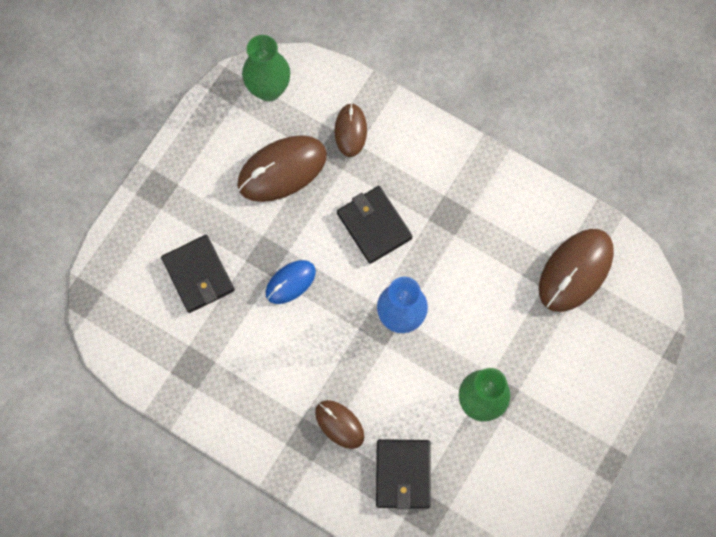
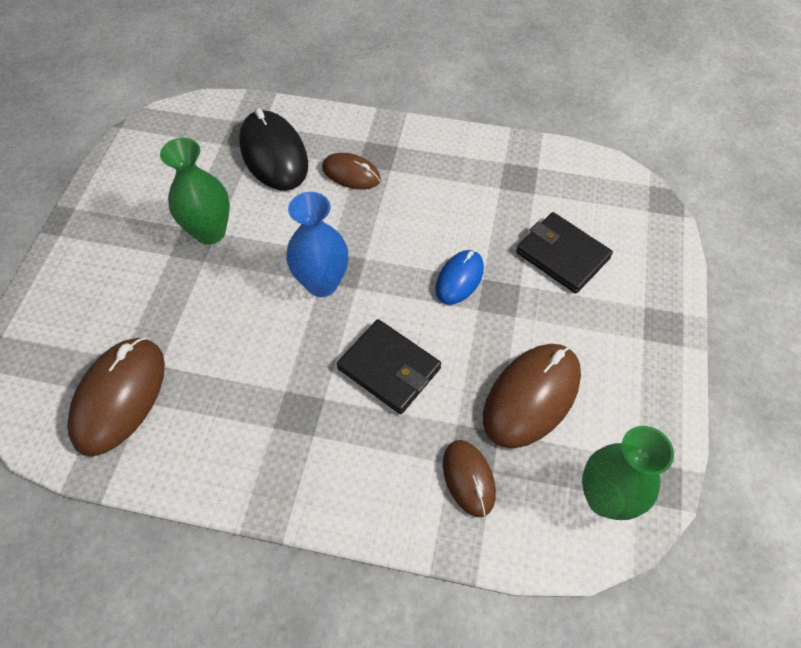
camera: 160 degrees right, 15 degrees down
black wallet [376,439,431,509] -> black mouse [239,108,308,191]

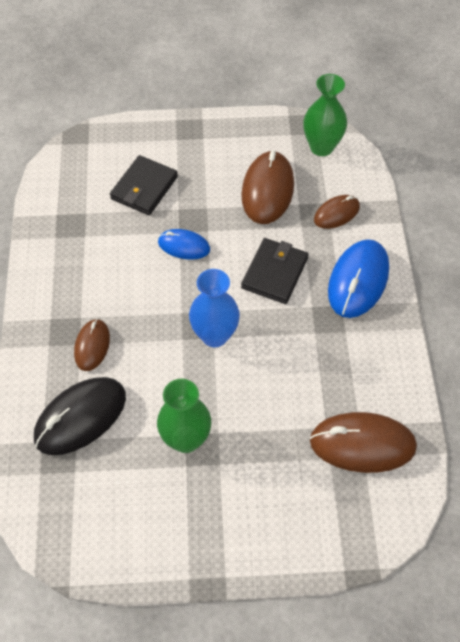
camera: 105 degrees left, 0 degrees up
brown mouse [483,344,581,448] -> brown mouse turned 75 degrees clockwise [241,150,294,224]
none -> blue mouse [328,239,389,318]

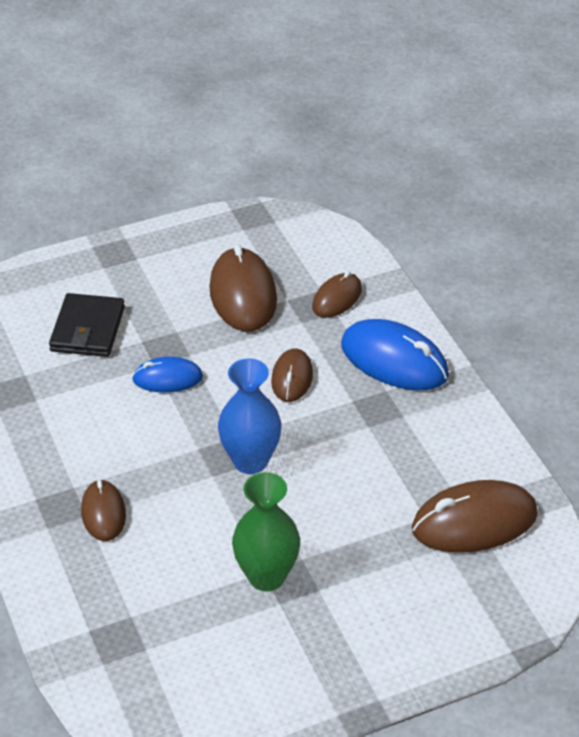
camera: 20 degrees left, 15 degrees down
black mouse [34,377,126,455] -> none
black wallet [241,238,308,304] -> brown mouse [271,348,313,402]
green vase [303,74,347,156] -> none
blue mouse [328,239,389,318] -> blue mouse turned 60 degrees counterclockwise [341,319,449,390]

